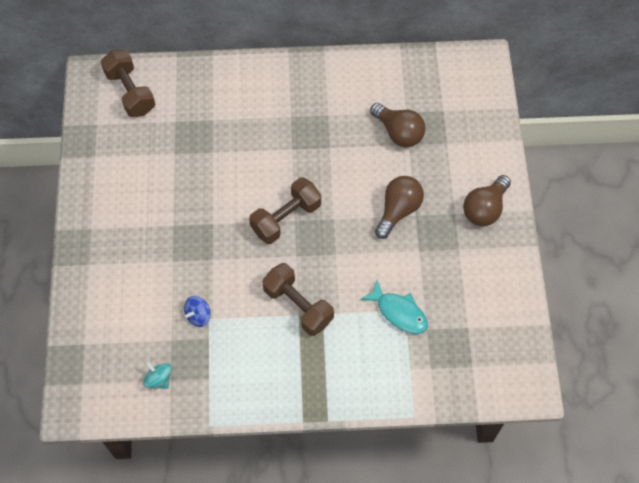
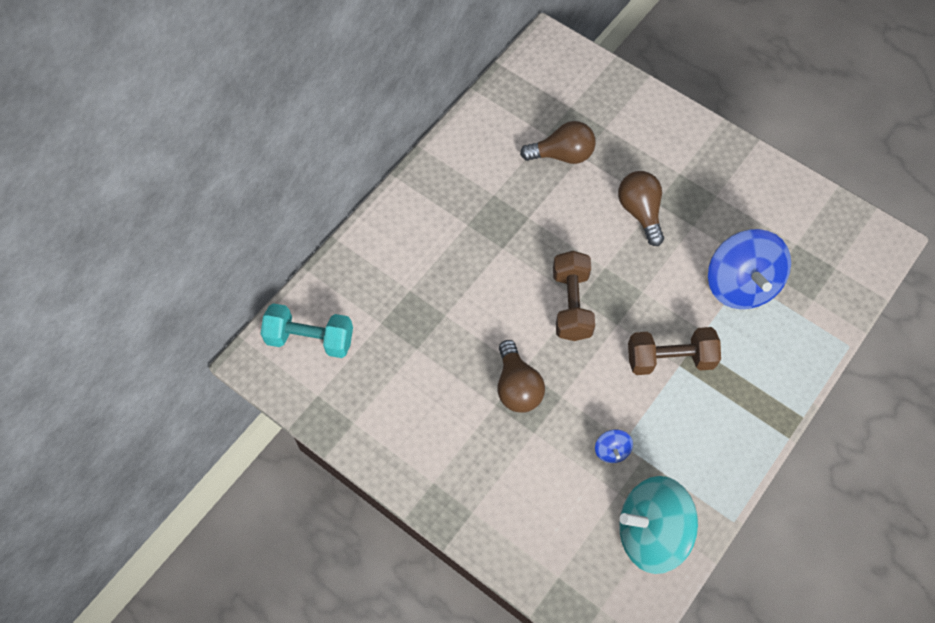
camera: 50 degrees left, 0 degrees up
brown dumbbell [101,50,155,117] -> turquoise dumbbell [261,303,353,358]
turquoise spinning top [143,361,172,389] -> turquoise spinning top [619,476,698,574], size x2.35
turquoise fish [360,280,428,334] -> blue spinning top [708,229,791,309]
brown light bulb [463,175,511,226] -> brown light bulb moved to [498,340,545,413]

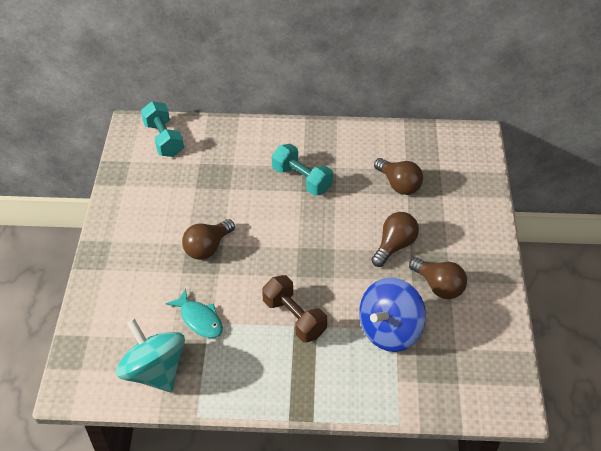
camera: 55 degrees right, 15 degrees down
brown dumbbell [553,251,595,341] -> none
blue spinning top [595,429,633,463] -> turquoise fish [166,289,223,338]
none -> turquoise dumbbell [272,144,333,196]
none -> brown light bulb [409,257,467,299]

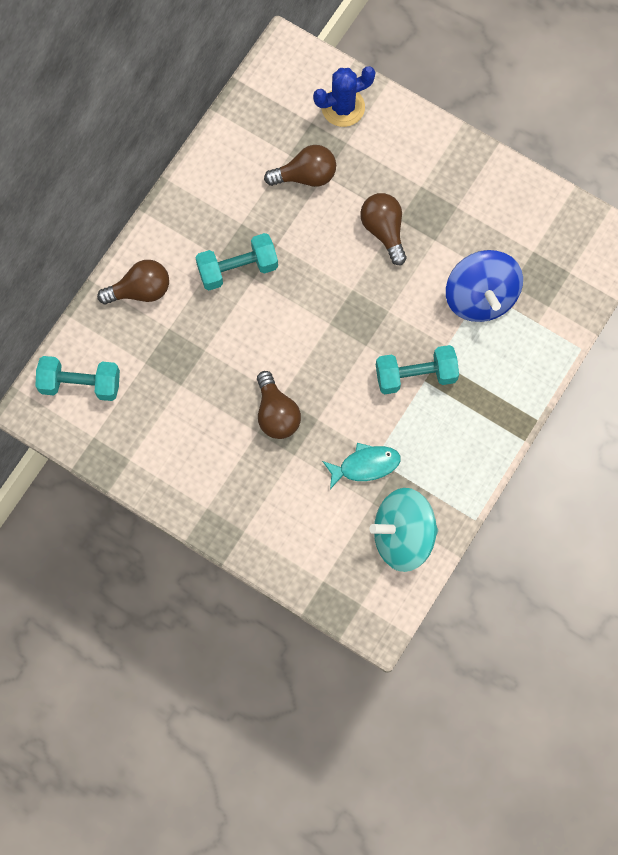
camera: 60 degrees left, 25 degrees up
brown dumbbell [262,275,327,342] -> turquoise dumbbell [376,345,459,394]
brown light bulb [409,257,467,299] -> brown light bulb moved to [97,260,169,304]
none -> blue cactus [313,66,375,127]

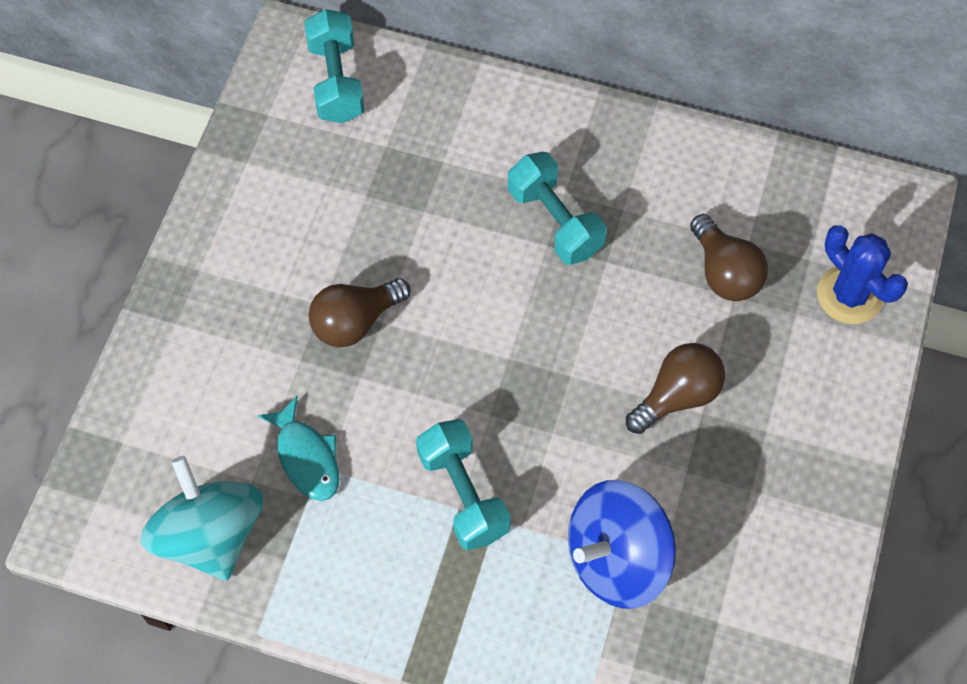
camera: 75 degrees right, 10 degrees down
brown light bulb [97,260,169,304] -> none

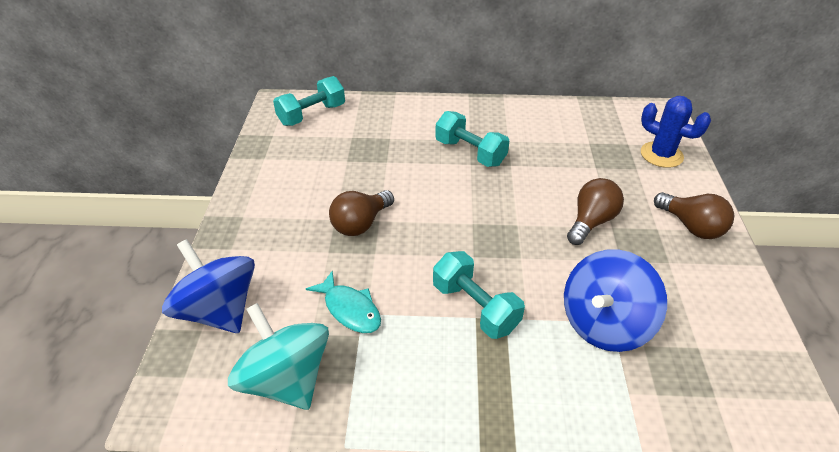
camera: 15 degrees left, 20 degrees down
turquoise dumbbell [304,9,365,123] -> turquoise dumbbell turned 75 degrees clockwise [273,76,345,126]
brown light bulb [690,214,768,301] -> brown light bulb moved to [654,192,734,239]
none -> blue spinning top [162,239,255,333]

